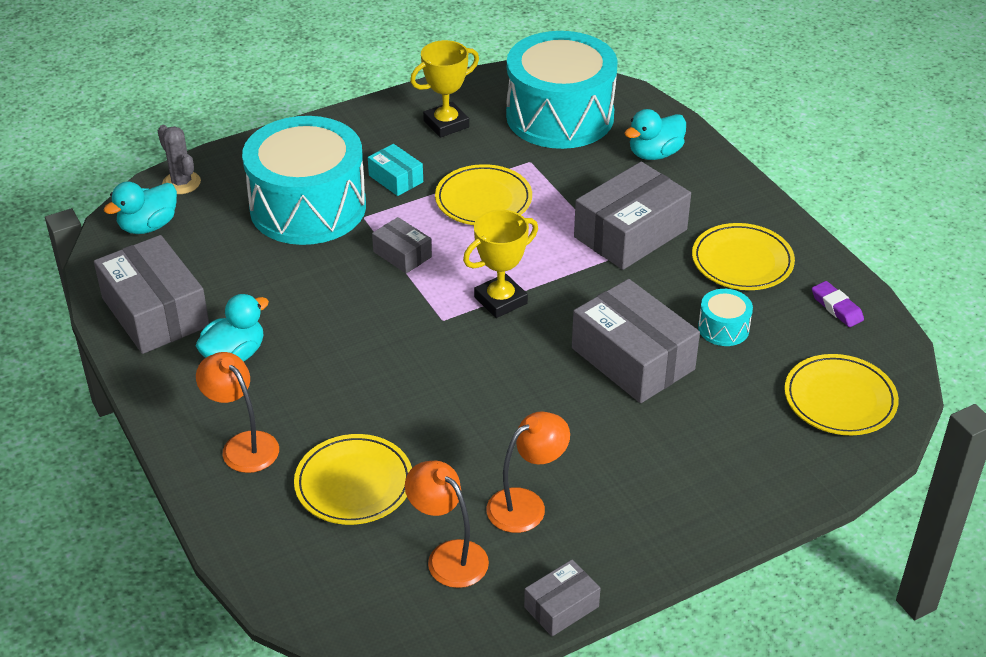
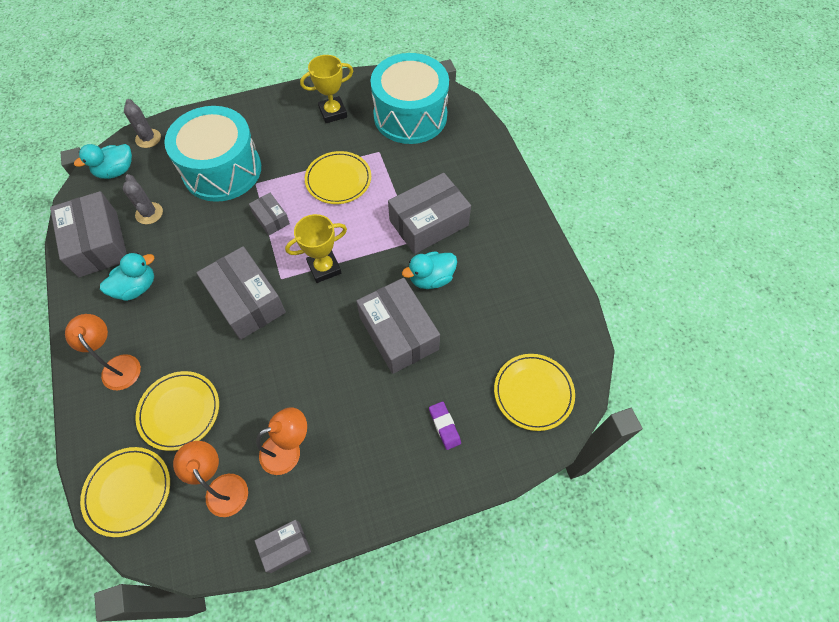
camera: 10 degrees right, 20 degrees up
turquoise box [368,144,423,196] -> none
turquoise duck [624,109,686,160] -> turquoise duck moved to [402,251,457,289]
yellow plate [692,223,795,290] -> yellow plate moved to [80,447,170,537]
turquoise drum [698,289,753,346] -> none
purple eraser [812,281,864,327] -> purple eraser moved to [429,401,461,450]
none -> grey cactus [123,174,163,224]
none -> grey box [196,246,286,340]

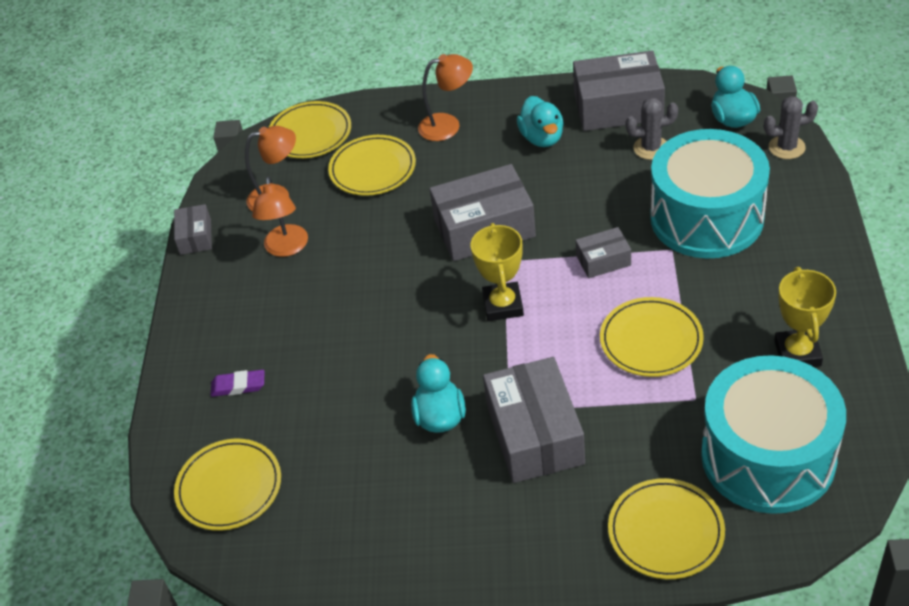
camera: 115 degrees right, 15 degrees down
grey box [356,278,440,374] -> none
none -> yellow plate [608,478,725,579]

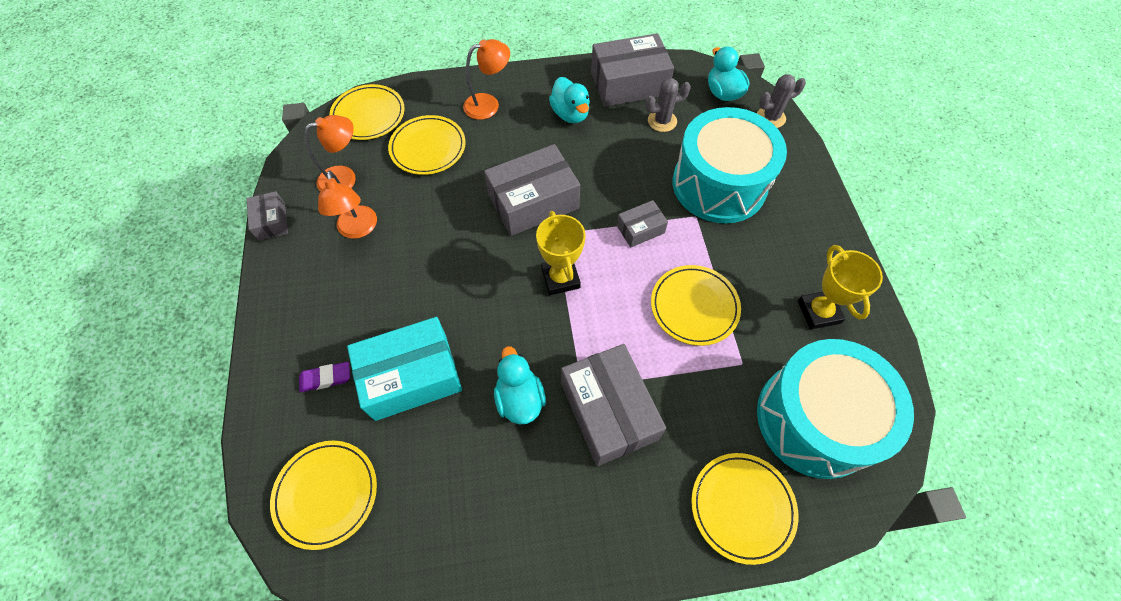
camera: 15 degrees left, 15 degrees up
none -> turquoise box [347,317,462,421]

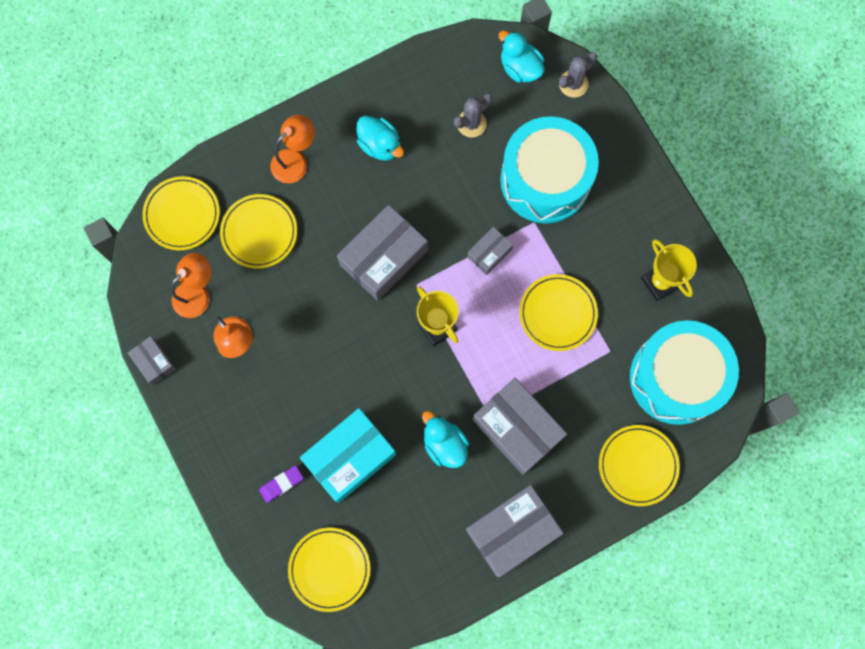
camera: 20 degrees left, 15 degrees up
grey box [591,33,674,107] -> grey box moved to [466,485,564,578]

